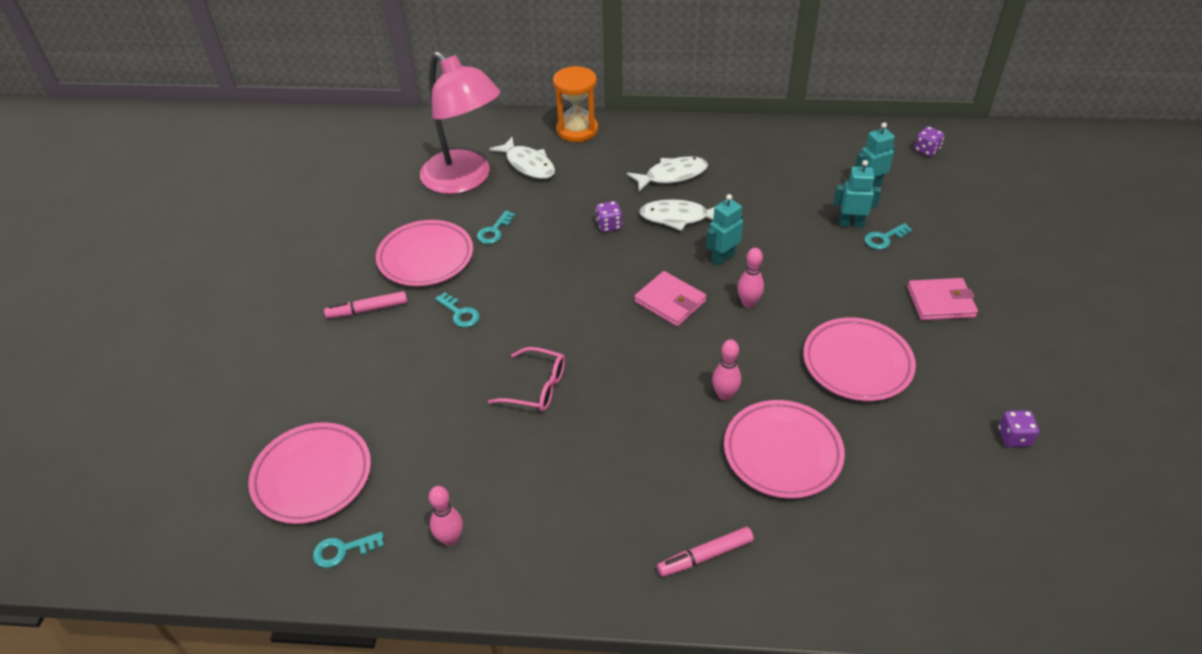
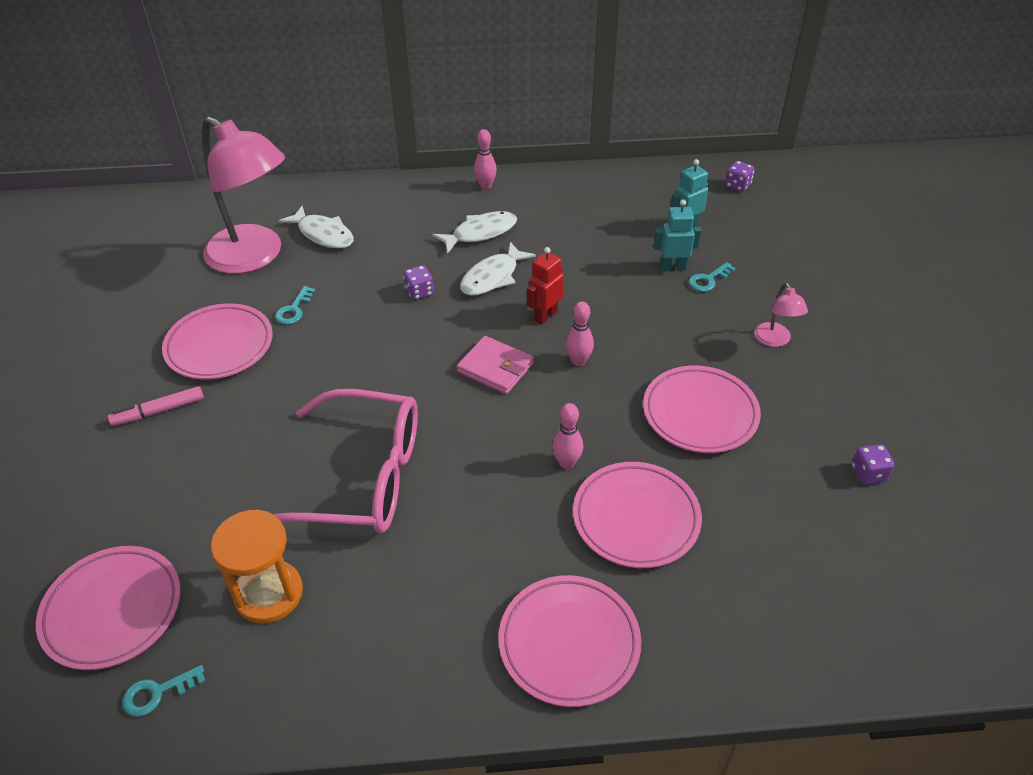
camera: 10 degrees left, 0 degrees up
pink bowling pin [429,486,463,546] -> pink bowling pin moved to [474,129,497,190]
turquoise key [435,292,480,327] -> none
pink glasses [488,347,565,412] -> pink glasses [273,389,418,533], size x2.03
orange hourglass [553,66,598,142] -> orange hourglass moved to [211,510,303,623]
white fish [639,199,714,231] -> white fish turned 45 degrees counterclockwise [460,242,536,296]
pink marker [657,527,754,577] -> pink plate [499,575,642,707]
turquoise robot [706,194,743,266] -> red robot [527,247,564,325]
pink wallet [907,278,978,320] -> pink lamp [754,282,808,347]

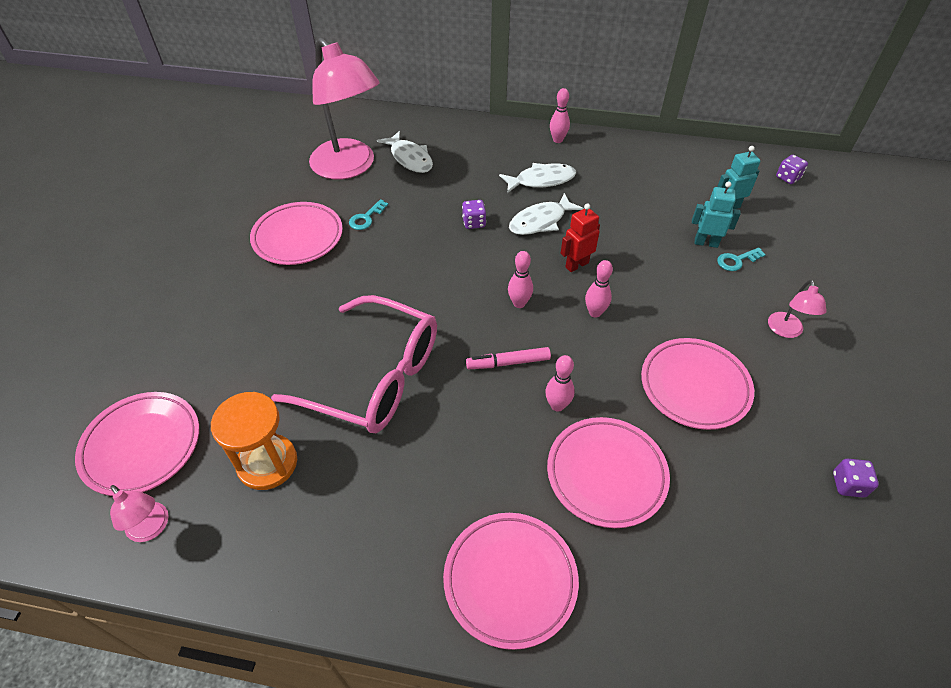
camera: 15 degrees right, 5 degrees up
pink marker [108,386,204,426] -> pink marker moved to [466,347,551,369]
turquoise key [122,665,206,717] -> pink lamp [110,485,169,542]
pink wallet [457,336,534,394] -> pink bowling pin [508,251,533,308]

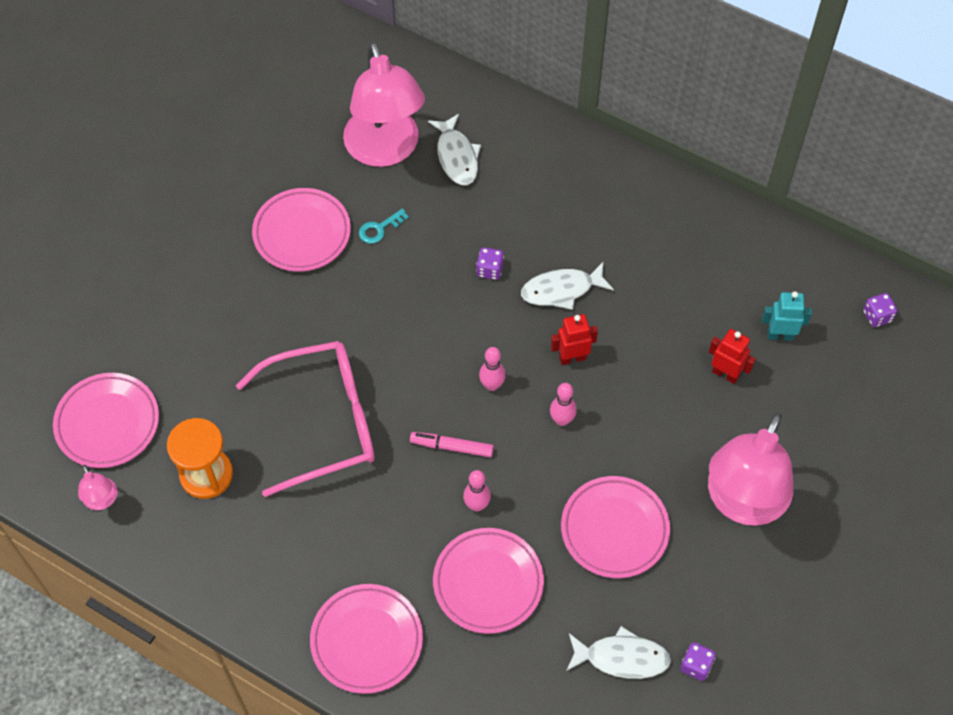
camera: 20 degrees right, 10 degrees up
pink glasses [271,295,437,433] -> pink glasses turned 60 degrees counterclockwise [236,341,375,497]
white fish [499,163,576,193] -> white fish moved to [566,626,671,679]
pink bowling pin [550,88,570,143] -> none
turquoise robot [692,181,741,248] -> red robot [709,329,756,384]
turquoise key [717,247,766,271] -> none
pink lamp [768,280,827,338] -> pink lamp [708,413,794,526], size x2.38

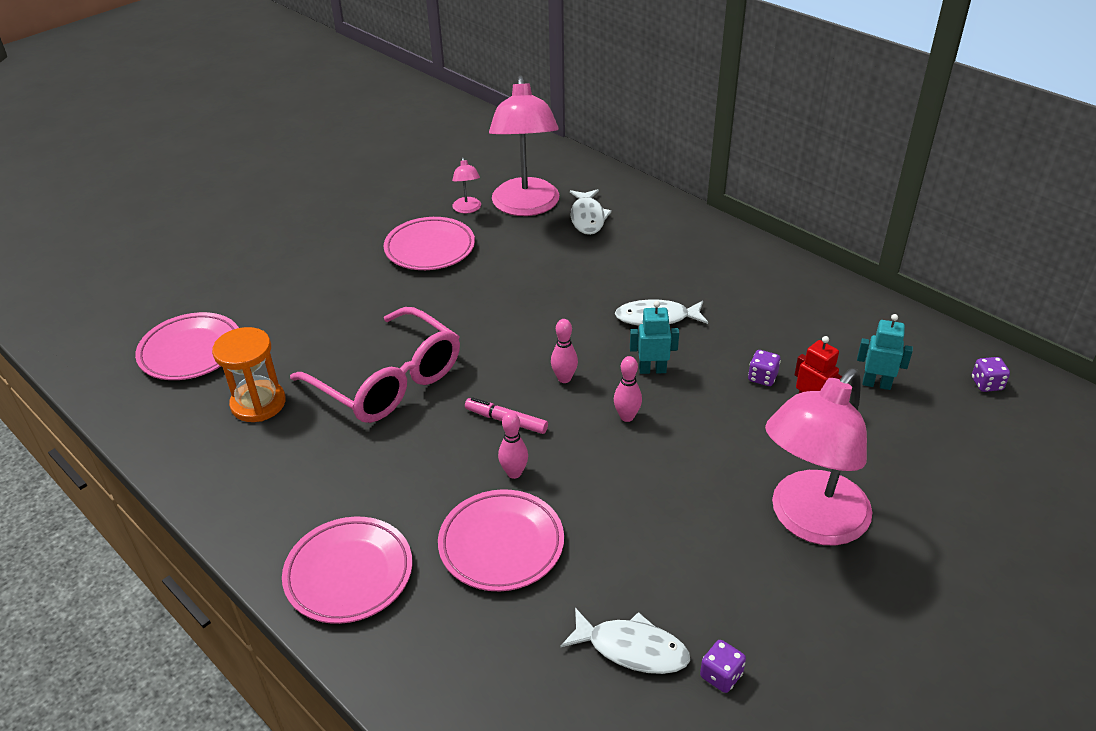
camera: 15 degrees right, 20 degrees down
pink lamp [78,465,117,510] -> pink lamp moved to [452,157,481,213]
pink glasses [236,341,375,497] -> pink glasses turned 45 degrees clockwise [290,307,460,423]
turquoise key [359,209,409,244] -> none
purple dice [476,247,504,280] -> purple dice moved to [748,350,781,386]
red robot [551,314,598,365] -> turquoise robot [630,301,679,374]
pink plate [561,476,670,578] -> none

